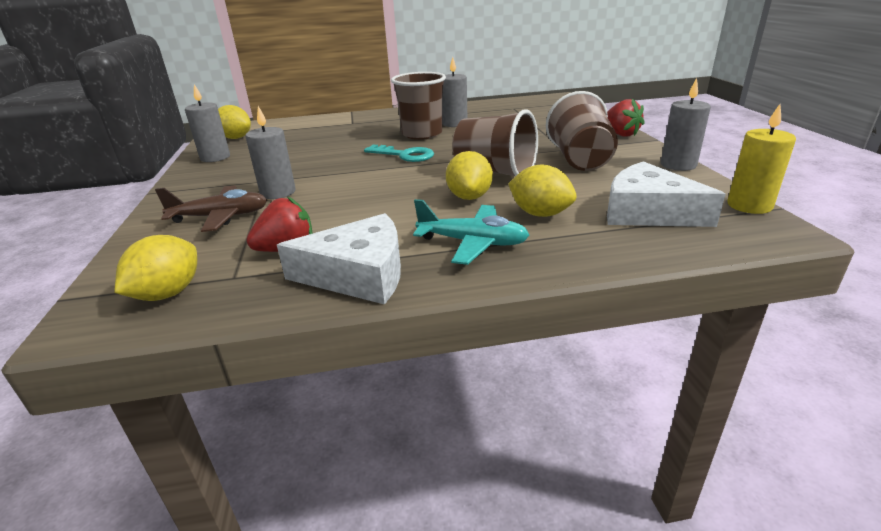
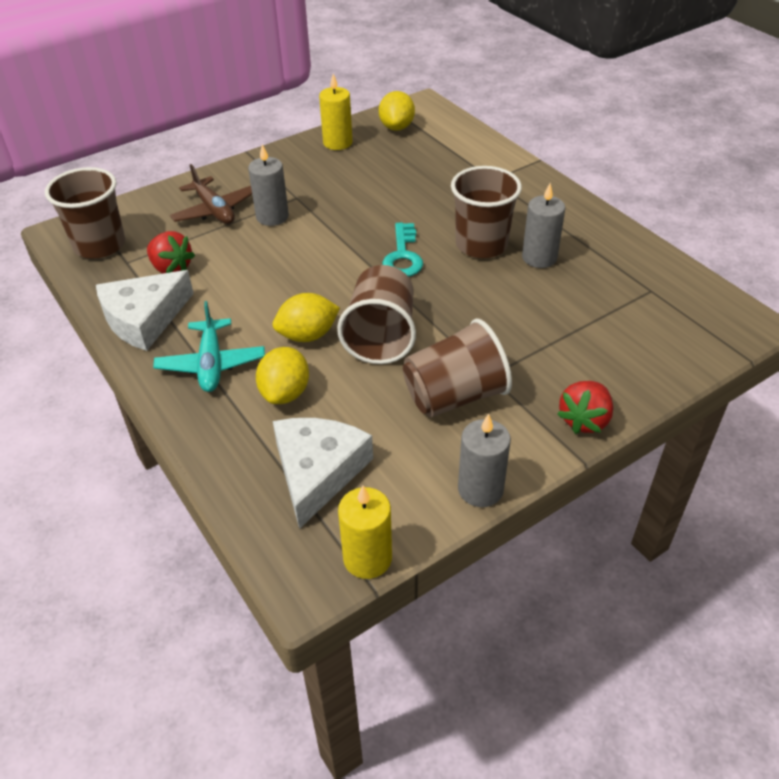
camera: 65 degrees right, 15 degrees up
yellow lemon [115,235,197,301] -> brown cup [45,167,125,259]
grey candle [185,84,230,162] -> yellow candle [319,74,352,150]
white cheese [277,213,401,305] -> white cheese turned 75 degrees clockwise [96,270,194,351]

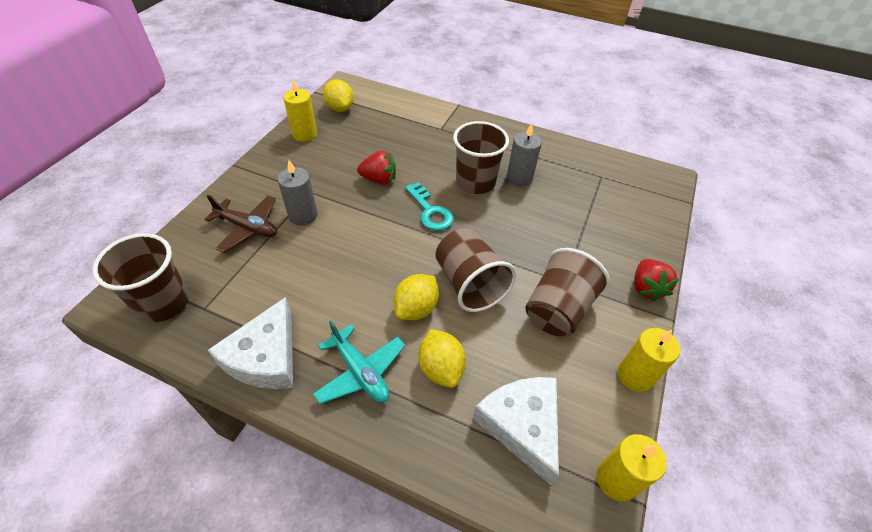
camera: 35 degrees left, 5 degrees up
red strawberry [147,231,195,274] -> red strawberry moved to [357,150,396,185]
grey candle [458,414,511,507] -> yellow candle [618,328,680,392]

